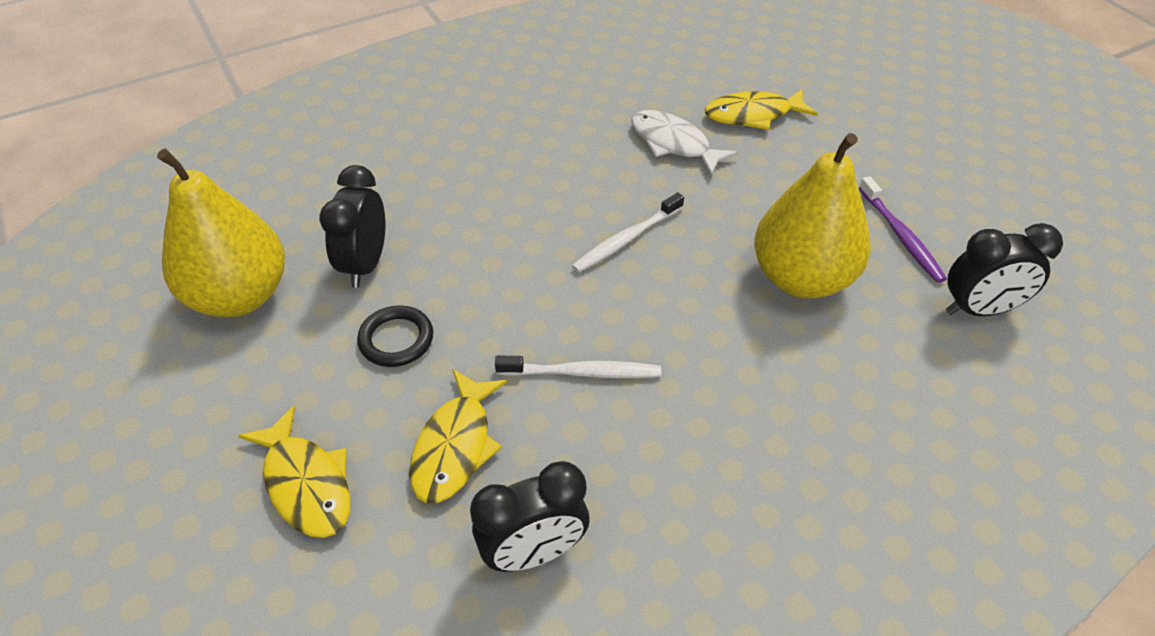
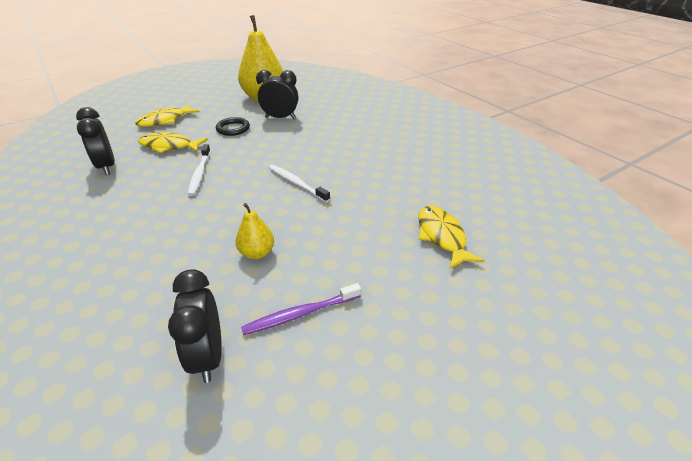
camera: 85 degrees right, 10 degrees down
white fish [631,110,738,176] -> none
yellow pear [754,133,871,299] -> yellow pear [236,203,274,259], size x0.48

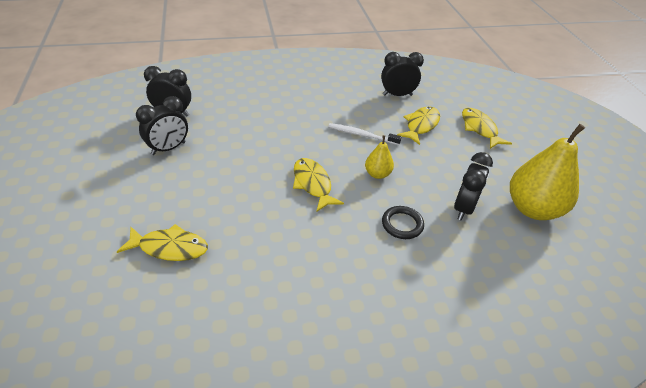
camera: 110 degrees right, 5 degrees up
black ring [216,117,250,136] -> black ring moved to [382,206,424,239]
yellow pear [236,203,274,259] -> yellow pear moved to [365,135,394,179]
purple toothbrush [241,283,361,335] -> black clock [136,96,188,155]
white toothbrush [269,165,330,202] -> yellow fish [293,158,344,212]

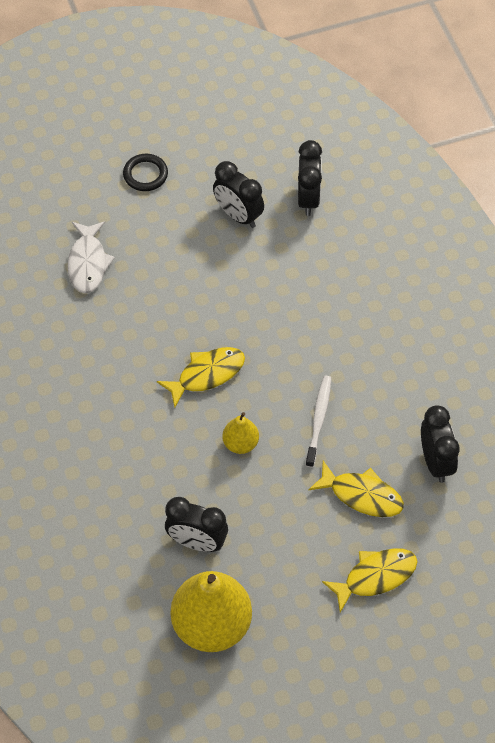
camera: 85 degrees right, 15 degrees up
yellow fish [117,224,208,261] -> white fish [68,221,115,294]
black ring [382,206,424,239] -> black ring moved to [123,154,168,191]

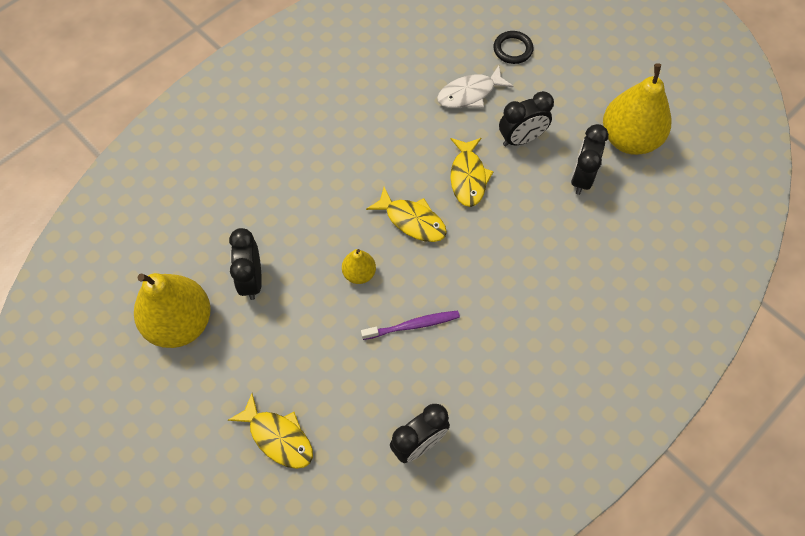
camera: 65 degrees right, 5 degrees up
black ring [123,154,168,191] -> black ring moved to [493,31,533,64]
black clock [298,140,322,216] -> black clock moved to [499,91,554,146]
white toothbrush [305,376,331,468] -> purple toothbrush [361,311,460,340]
yellow fish [309,461,404,517] -> yellow fish moved to [450,138,494,207]
none -> yellow pear [603,63,671,155]

